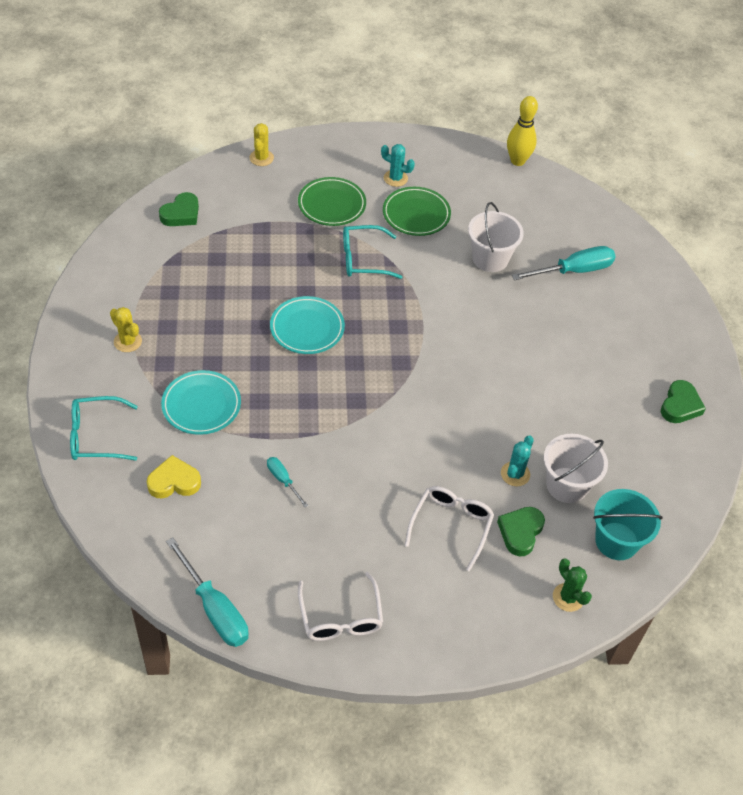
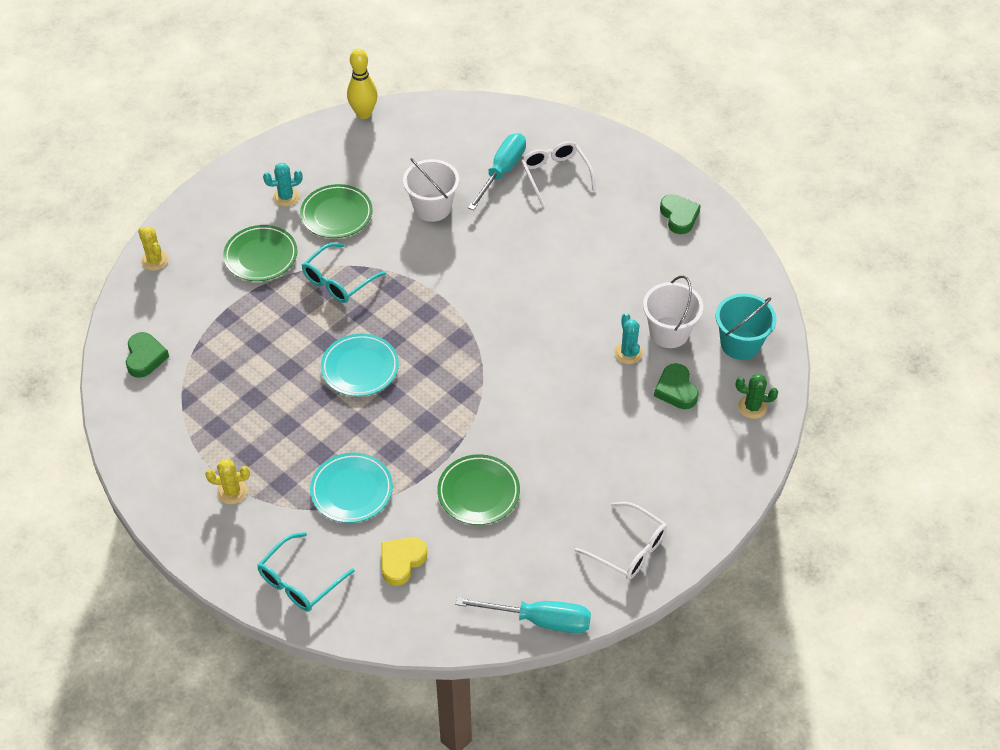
camera: 40 degrees left, 0 degrees up
turquoise screwdriver [267,457,308,508] -> green plate [437,454,520,525]
white glasses [405,486,494,572] -> white glasses moved to [521,141,596,206]

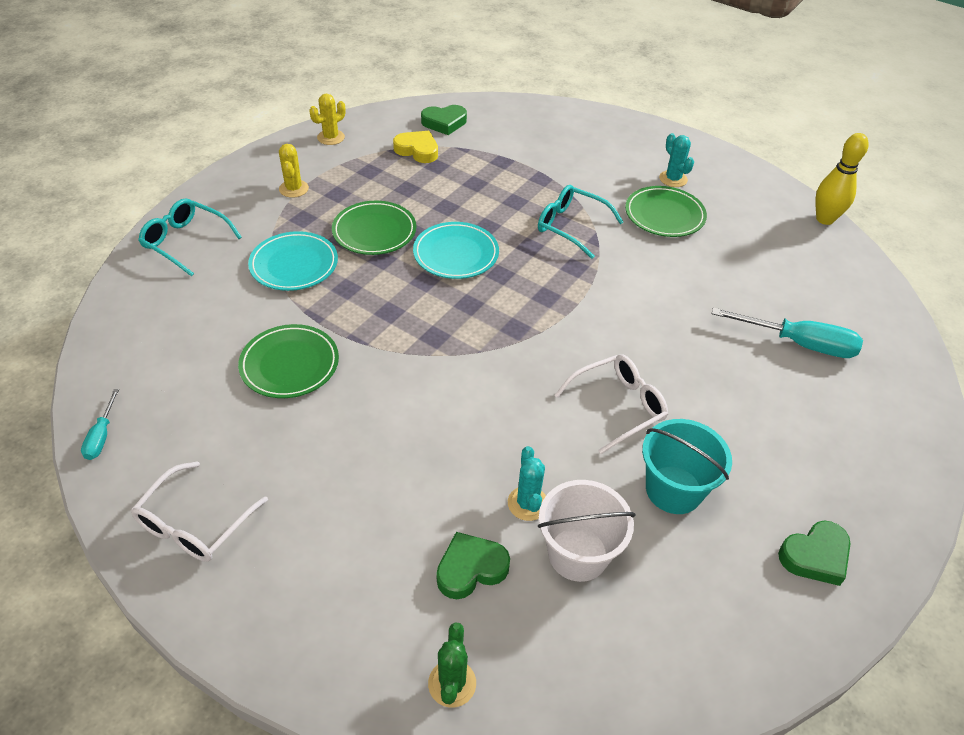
camera: 80 degrees right, 5 degrees down
yellow cactus [138,226,169,271] -> yellow cactus moved to [309,94,346,145]
green plate [223,225,297,281] -> green plate moved to [332,201,416,255]
yellow heart [381,537,427,586] -> yellow heart moved to [393,131,438,163]
white bucket [403,158,459,222] -> none
turquoise screwdriver [455,597,591,633] -> turquoise screwdriver [81,389,119,460], size x0.52
white glasses [521,141,596,206] -> white glasses moved to [555,354,668,454]
turquoise cactus [614,313,643,364] -> turquoise cactus turned 75 degrees counterclockwise [508,446,546,521]
turquoise bucket [716,294,776,360] -> turquoise bucket moved to [642,419,732,514]

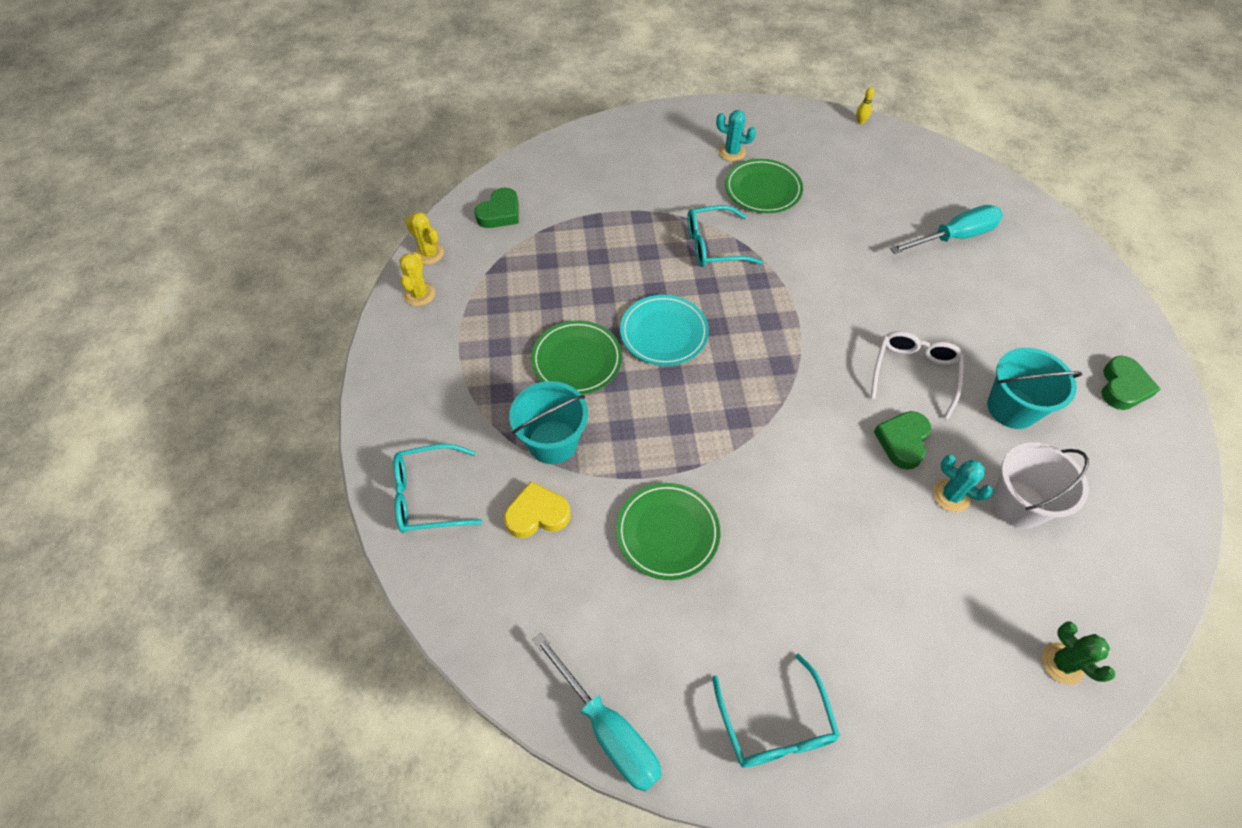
camera: 40 degrees left, 10 degrees up
turquoise screwdriver [81,389,119,460] -> turquoise screwdriver [533,633,662,792], size x1.91
white glasses [131,461,268,562] -> turquoise glasses [712,653,840,768]
turquoise plate [248,231,338,291] -> turquoise bucket [509,381,588,464]
yellow cactus [279,144,309,198] -> yellow cactus moved to [405,212,444,265]
yellow heart [393,131,438,163] -> yellow heart moved to [504,481,570,538]
green heart [437,532,510,599] -> green heart moved to [874,411,931,470]
yellow bowling pin [815,133,869,225] -> yellow bowling pin [857,87,875,124], size x0.44

